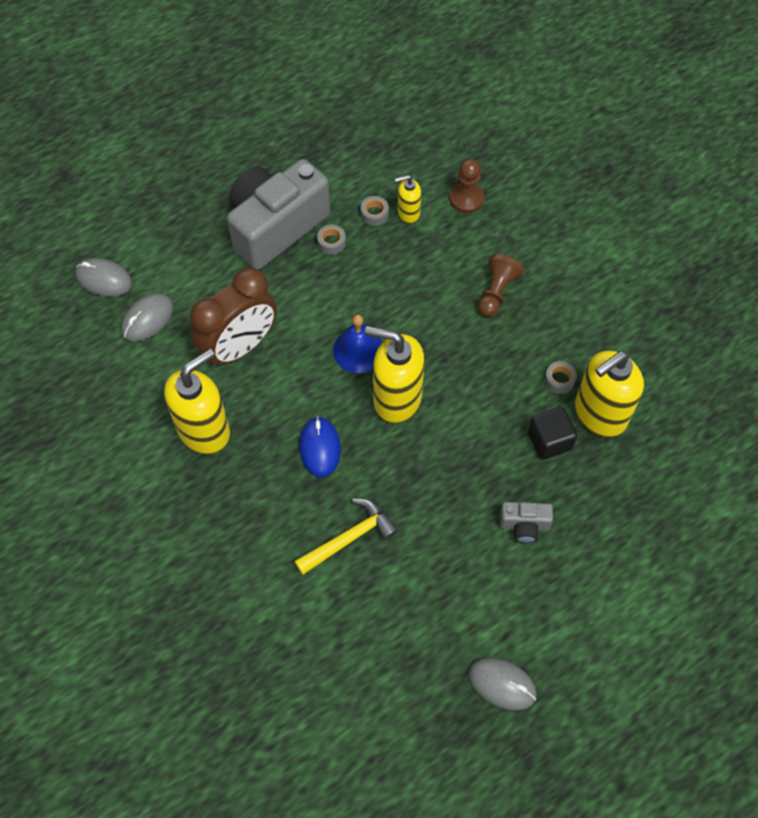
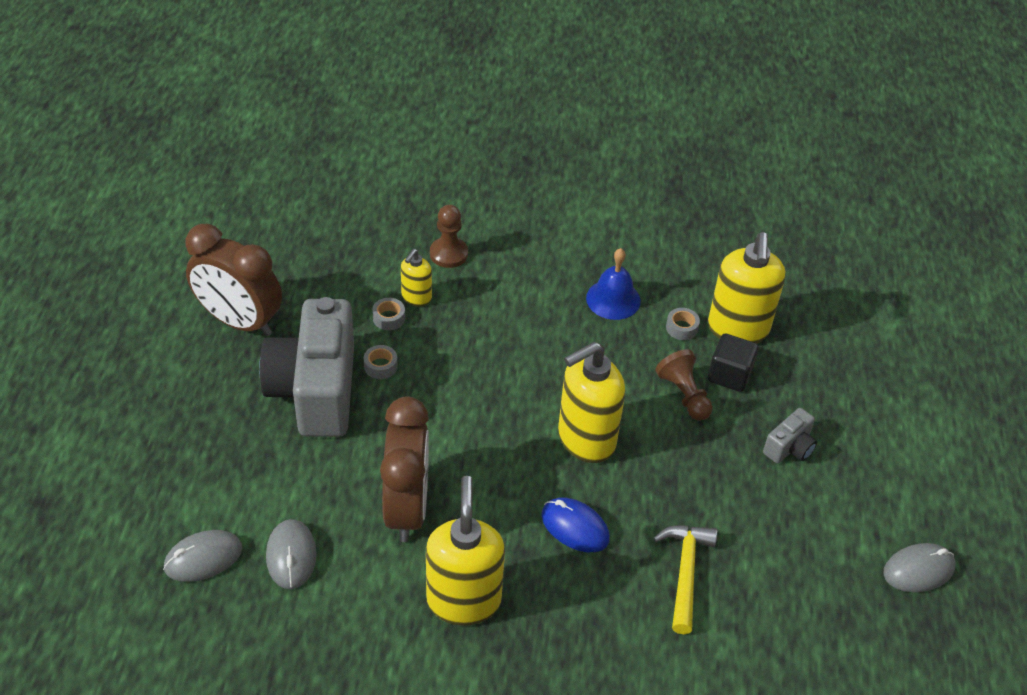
camera: 50 degrees left, 15 degrees down
blue bell [333,314,383,373] -> blue bell moved to [586,248,641,320]
brown pawn [478,254,524,317] -> brown pawn moved to [656,349,713,421]
none -> brown clock [185,224,282,336]

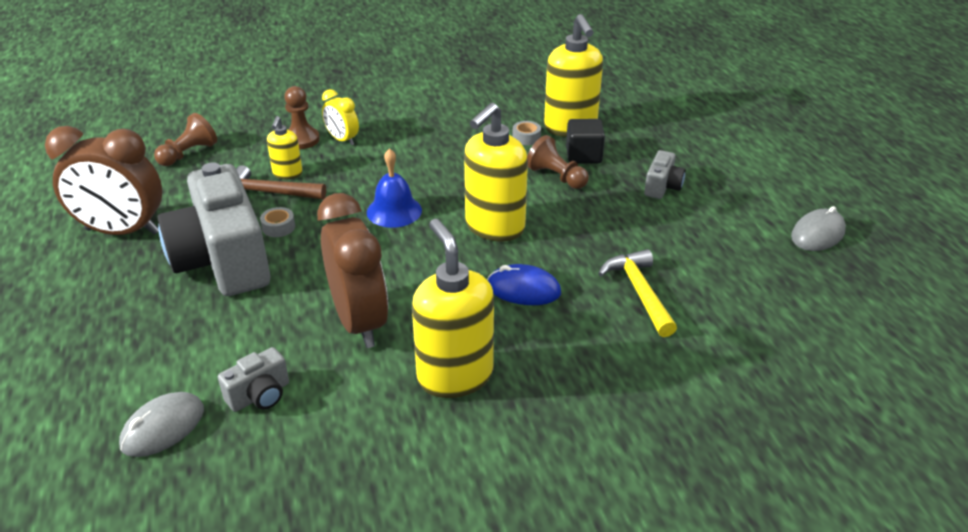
camera: 20 degrees left, 10 degrees down
grey mouse [266,519,317,589] -> grey camera [218,347,289,412]
grey tape [372,298,405,330] -> brown hammer [236,165,326,200]
blue bell [586,248,641,320] -> blue bell moved to [367,148,422,228]
none -> brown pawn [154,113,217,166]
none -> yellow clock [322,89,359,145]

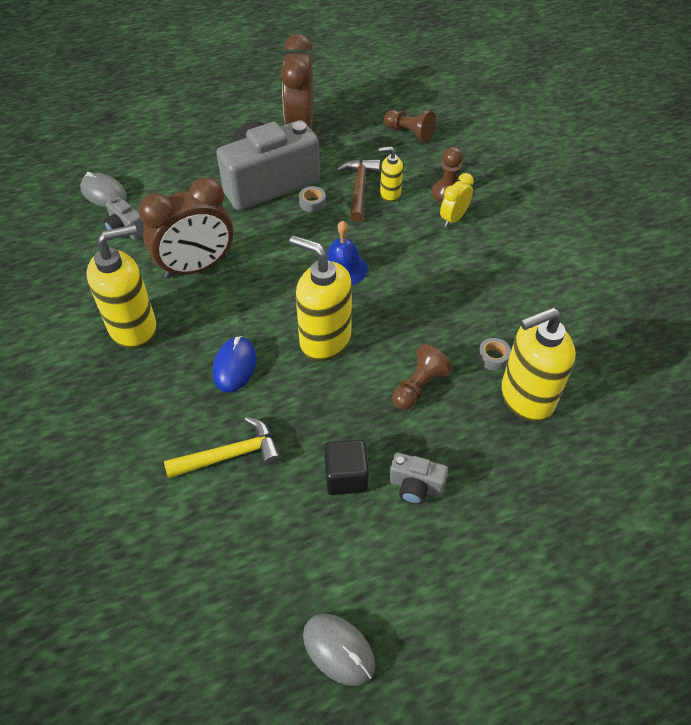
camera: 85 degrees right, 15 degrees up
black cube [566,119,605,164] -> black cube moved to [324,440,369,495]

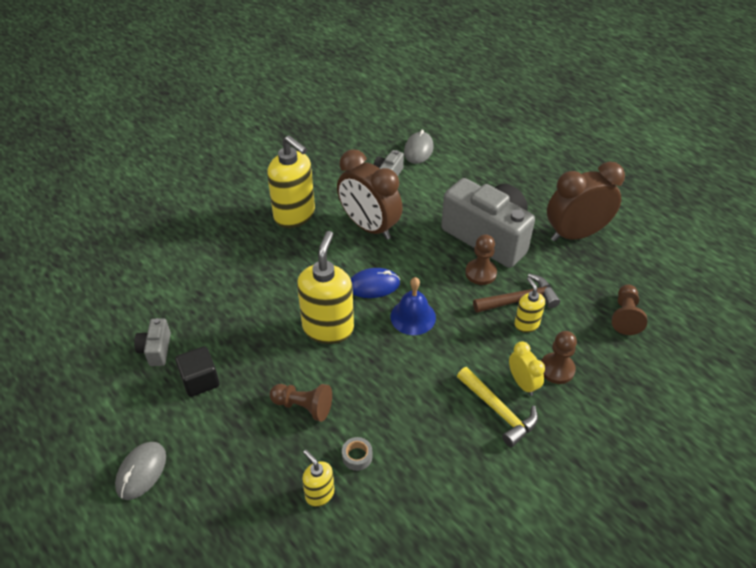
camera: 70 degrees right, 5 degrees down
yellow hammer [164,417,281,478] -> yellow hammer moved to [457,367,538,447]
blue mouse [213,336,257,392] -> blue mouse moved to [351,268,400,298]
grey tape [299,186,326,213] -> brown pawn [465,234,497,285]
grey mouse [303,614,375,686] -> grey mouse moved to [115,442,166,500]
grey camera [389,453,448,505] -> grey camera moved to [134,318,171,366]
yellow clock [440,173,474,227] -> yellow clock turned 45 degrees clockwise [509,341,545,396]
yellow soap dispenser [501,308,576,422] -> yellow soap dispenser [302,450,334,507], size x0.51

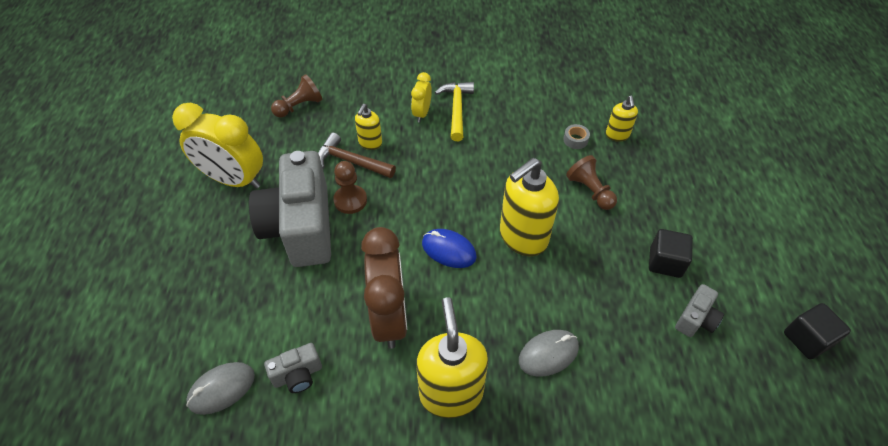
camera: 140 degrees left, 5 degrees up
grey mouse [115,442,166,500] -> grey mouse moved to [519,330,579,377]
blue bell [390,277,436,335] -> none
brown pawn [541,331,577,384] -> none
brown clock [547,162,625,242] -> yellow clock [172,103,263,189]
none -> black cube [784,303,851,360]

